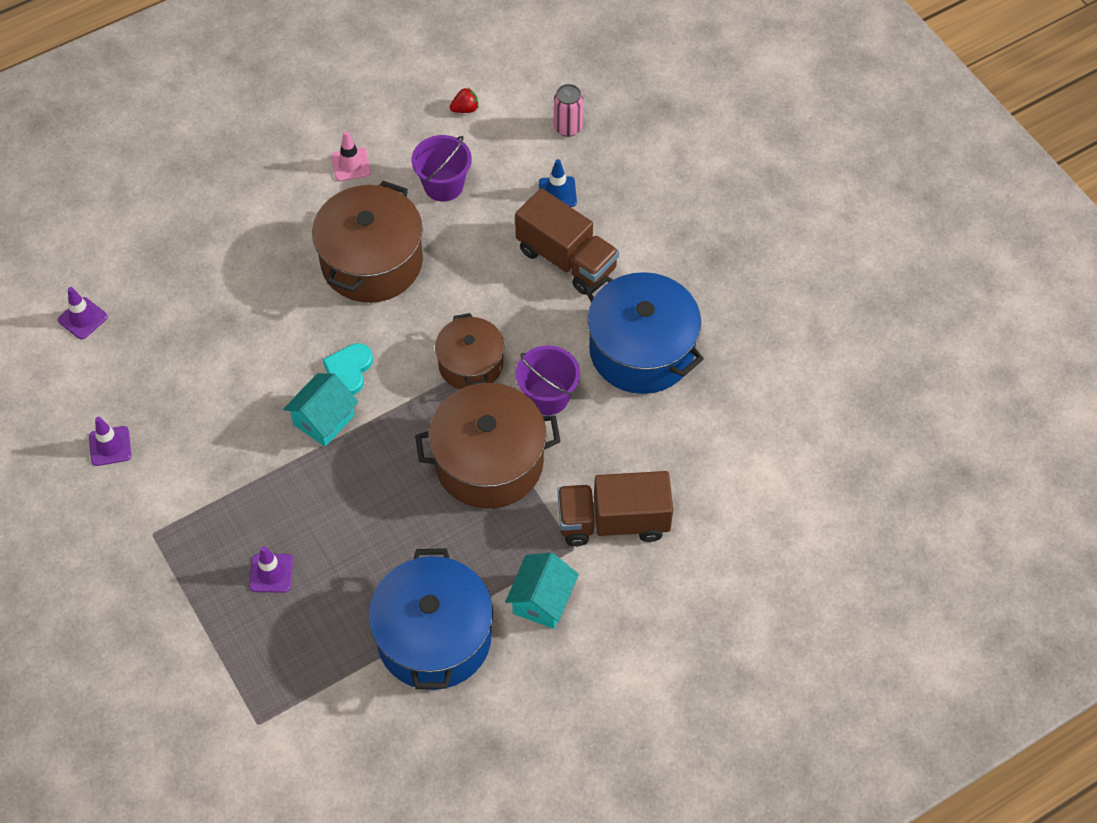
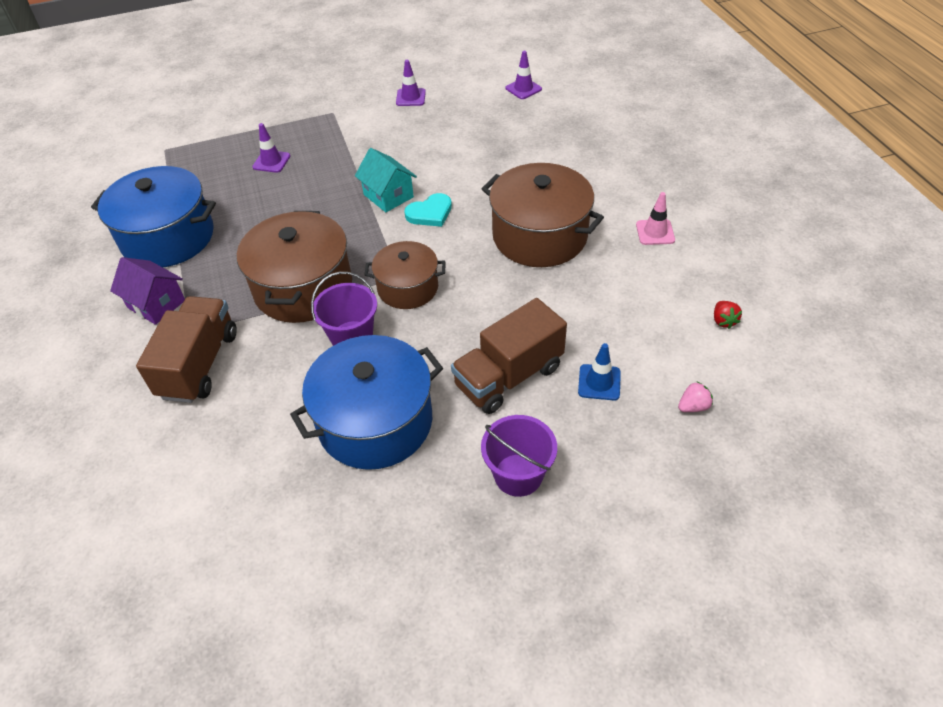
camera: 105 degrees right, 10 degrees down
turquoise heart [322,343,373,395] -> turquoise heart turned 120 degrees clockwise [405,193,452,227]
purple bucket [411,135,472,202] -> purple bucket moved to [481,415,557,497]
turquoise house [505,553,579,629] -> purple house [110,257,185,325]
pink can [554,84,583,137] -> pink strawberry [678,381,713,412]

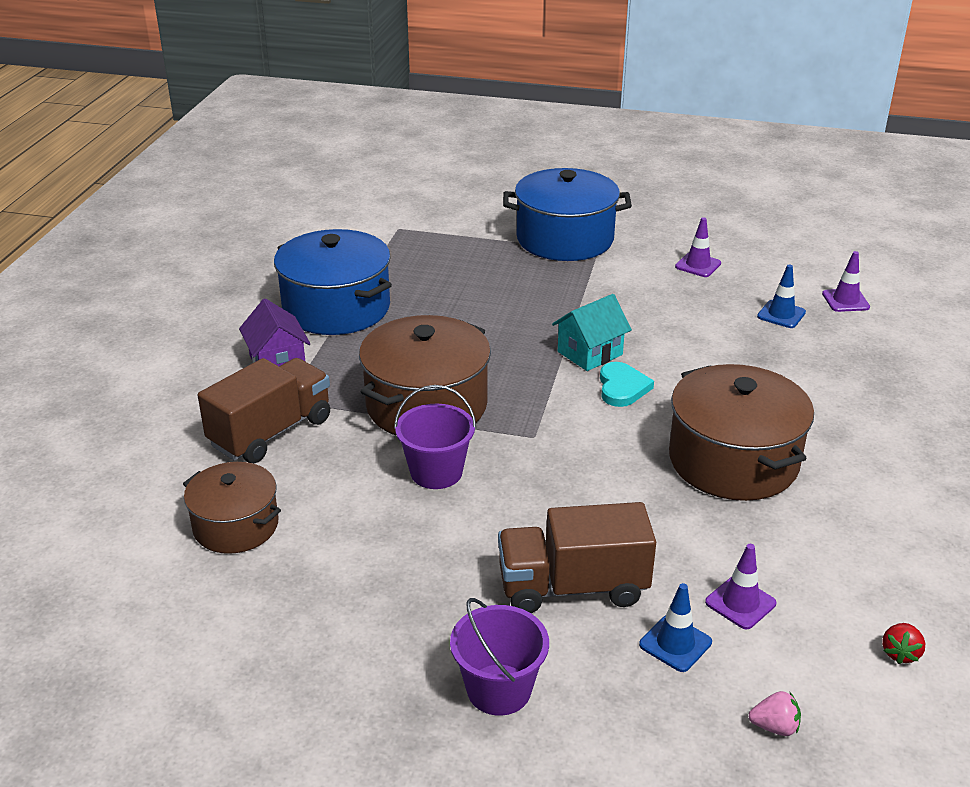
camera: 30 degrees right, 15 degrees down
purple traffic cone [252,123,290,173] -> purple traffic cone moved to [705,544,776,629]
blue pot [290,335,443,470] -> blue pot moved to [503,168,632,261]
turquoise house [355,148,417,212] -> turquoise house turned 60 degrees clockwise [552,294,632,371]
brown pot [365,241,446,309] -> brown pot moved to [183,462,281,554]
turquoise heart [405,193,452,227] -> turquoise heart turned 90 degrees counterclockwise [600,362,654,407]
pink traffic cone [636,192,675,245] -> none
none -> blue traffic cone [757,265,806,328]

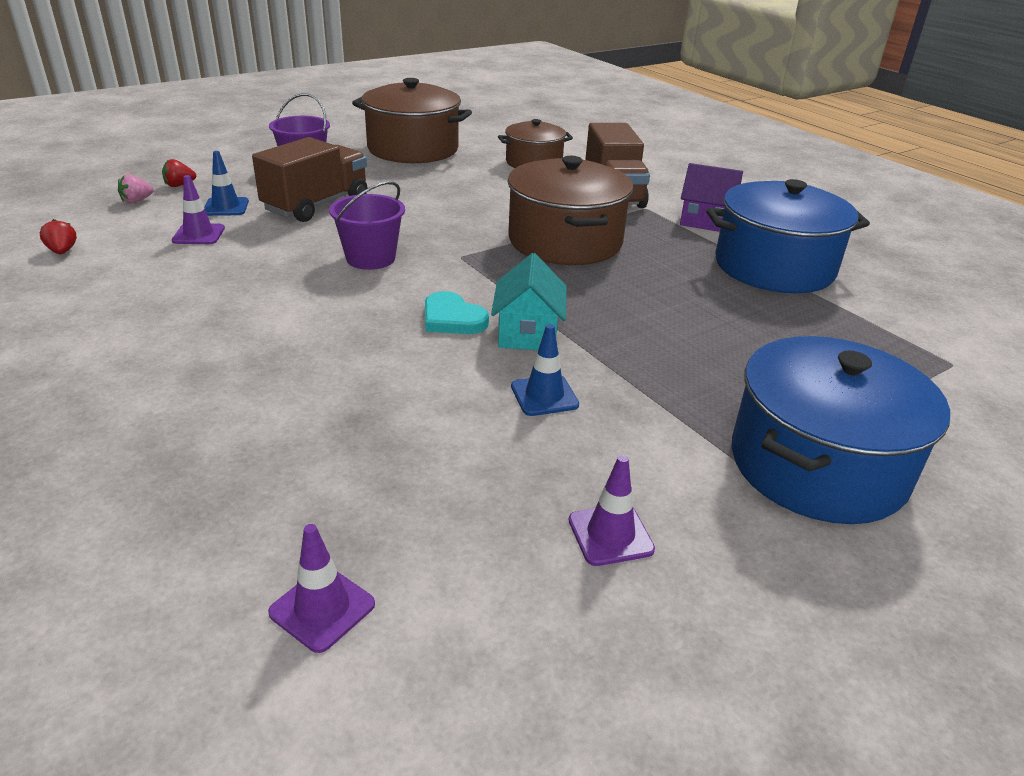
camera: 130 degrees right, 0 degrees up
purple bucket [394,385,476,489] -> purple bucket moved to [329,181,405,270]
brown pot [669,364,814,501] -> brown pot moved to [352,78,472,163]
blue traffic cone [757,265,806,328] -> blue traffic cone moved to [511,324,579,416]
none -> red strawberry [162,159,196,187]

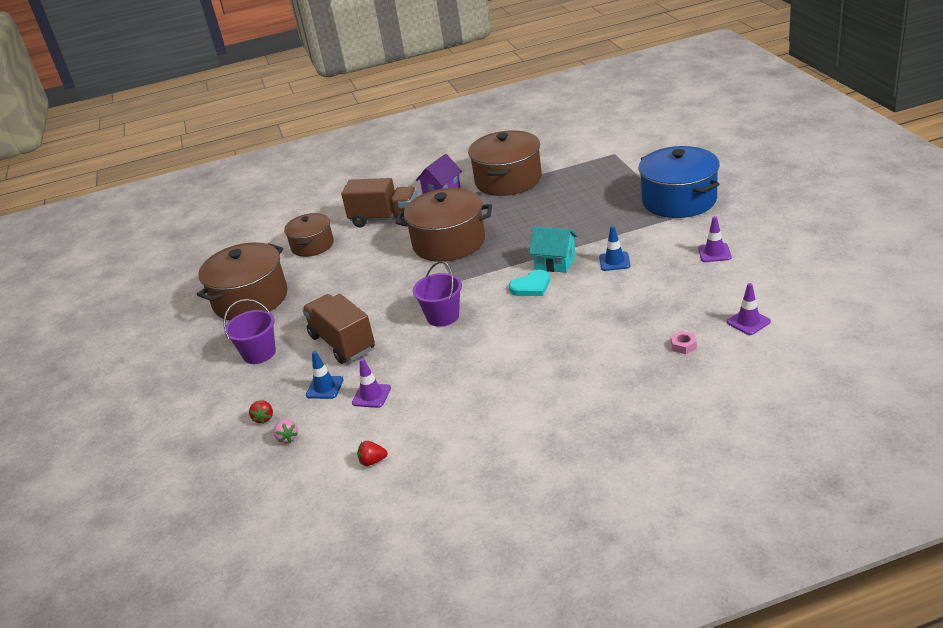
camera: 65 degrees left, 0 degrees up
blue pot [706,179,870,293] -> brown pot [468,130,542,196]
none -> pink nut [671,331,697,354]

